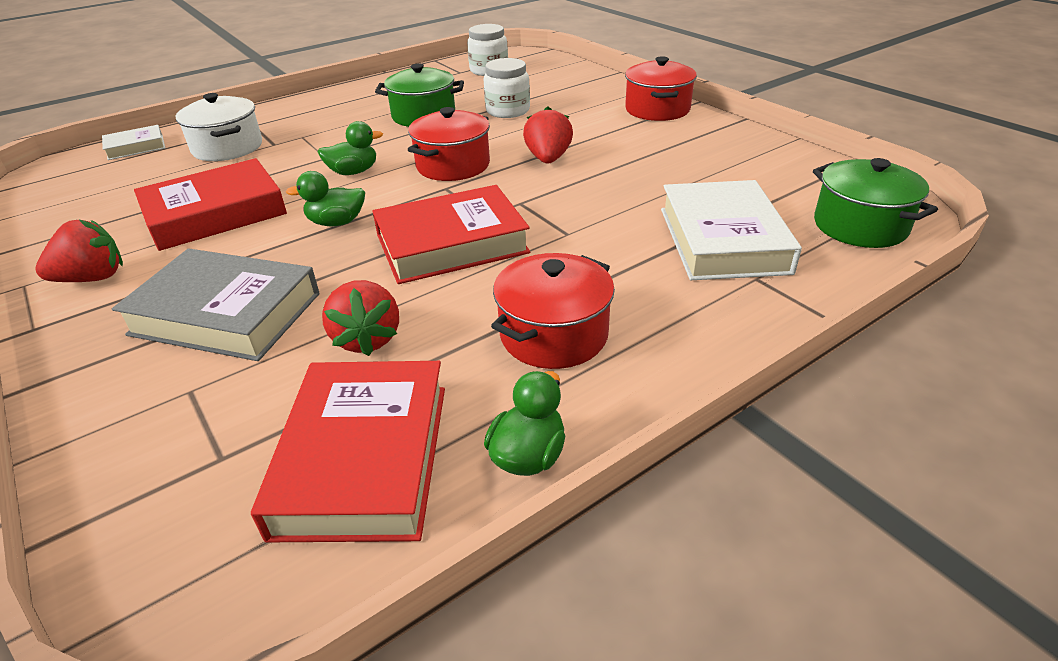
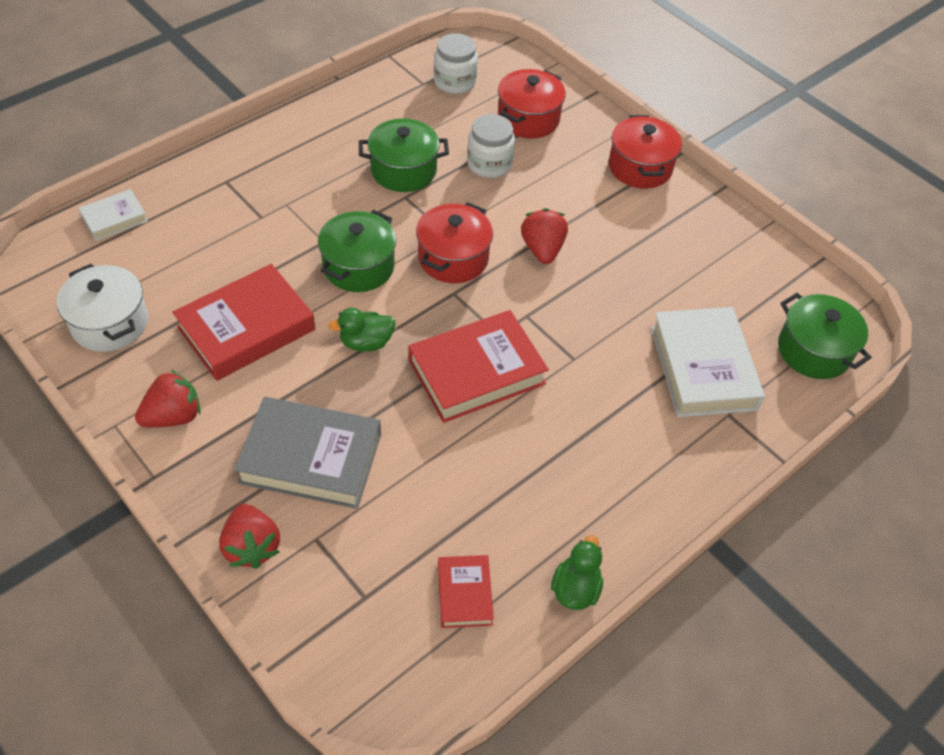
camera: 10 degrees left, 15 degrees up
white pot [176,93,262,161] -> white pot moved to [57,264,148,352]
red book [251,361,445,542] -> red book [438,555,494,628], size x0.52
green duck [318,121,383,175] -> green pot [318,210,396,292]
red strawberry [322,280,399,356] -> red strawberry moved to [219,504,280,569]
red pot [491,253,615,369] -> red pot moved to [498,69,566,138]

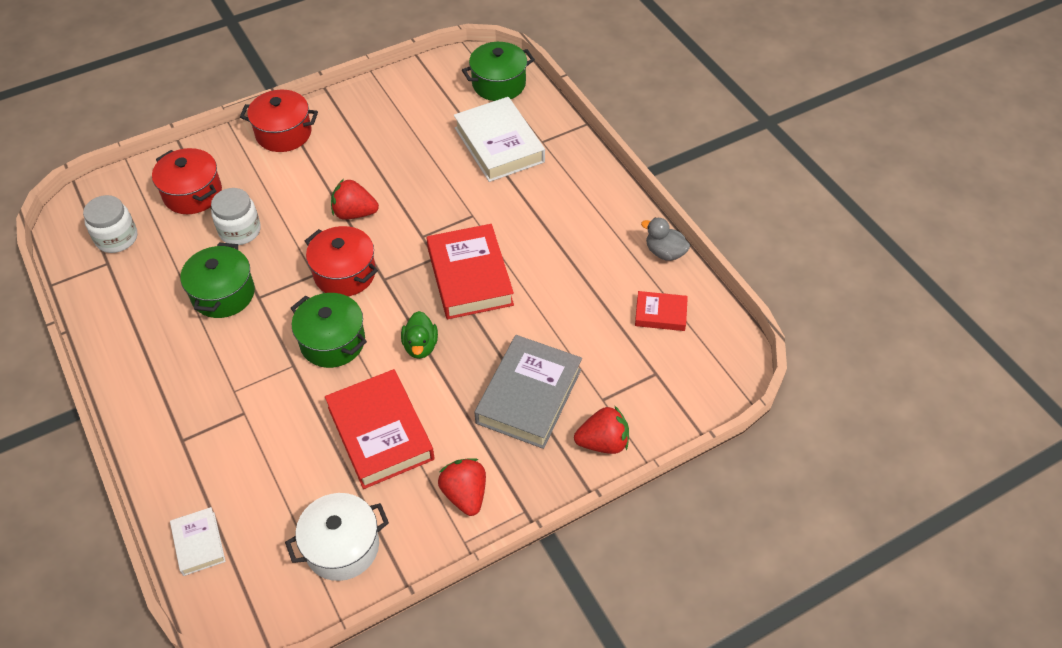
camera: 75 degrees left, 0 degrees up
green duck [551,535,603,610] -> grey duck [641,218,690,261]
white book [651,307,765,417] -> white book turned 60 degrees clockwise [454,97,545,182]

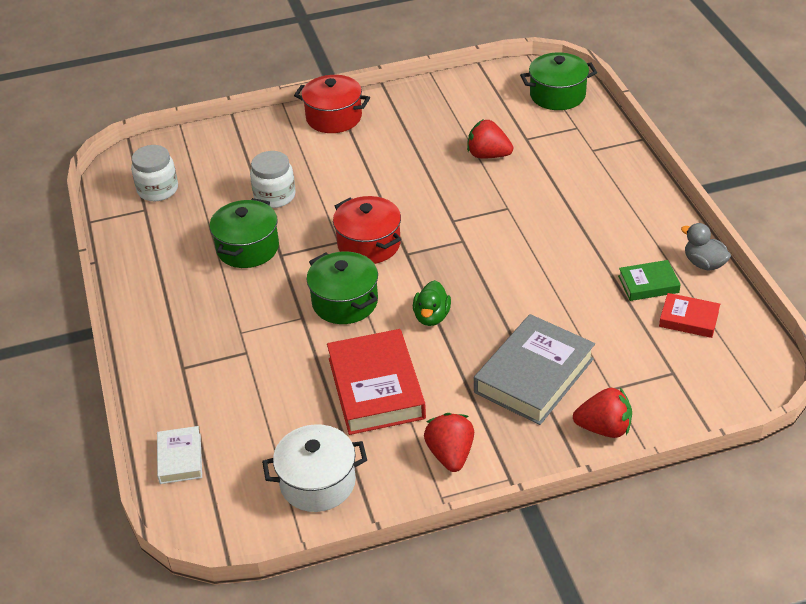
camera: 15 degrees right, 10 degrees down
red pot [152,148,222,214] -> none
red strawberry [331,179,379,220] -> red strawberry moved to [467,120,513,158]
red book [427,224,514,319] -> none
white book [454,97,545,182] -> none
none -> green book [618,260,681,301]

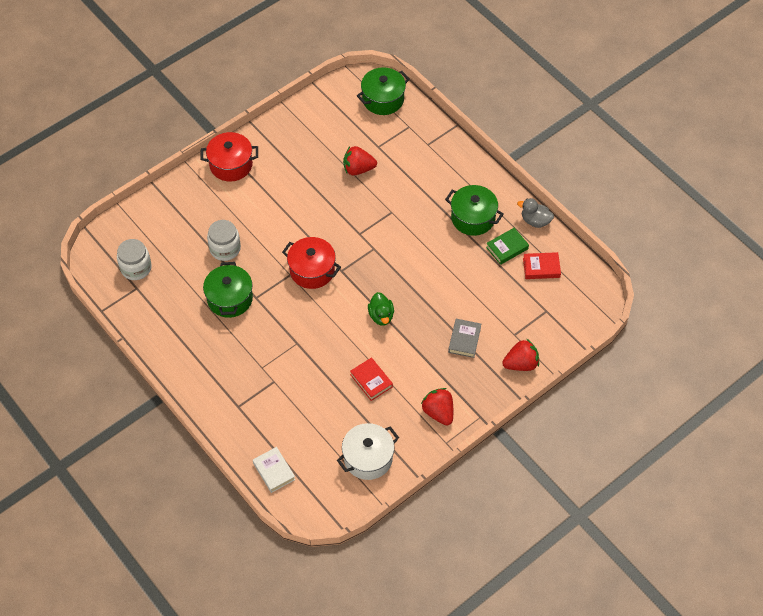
camera: 25 degrees left, 15 degrees up
green pot [307,252,378,324] -> green pot moved to [445,185,504,236]
red book [327,329,426,435] -> red book [350,357,393,401], size x0.52
grey book [474,314,595,425] -> grey book [448,319,481,358], size x0.52

